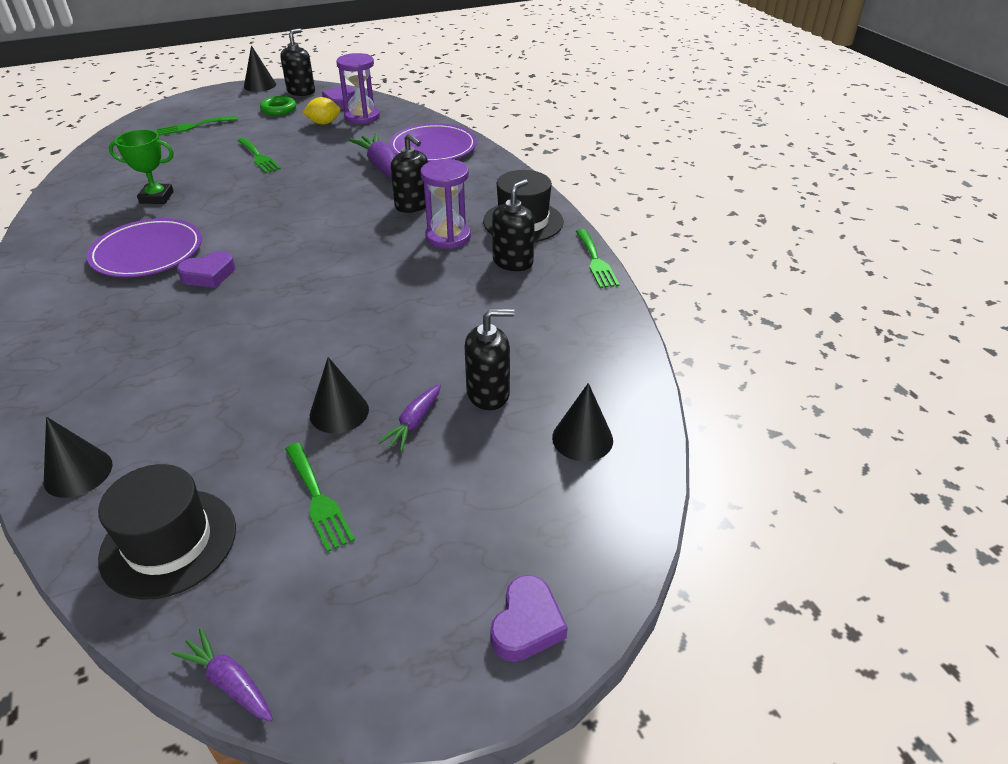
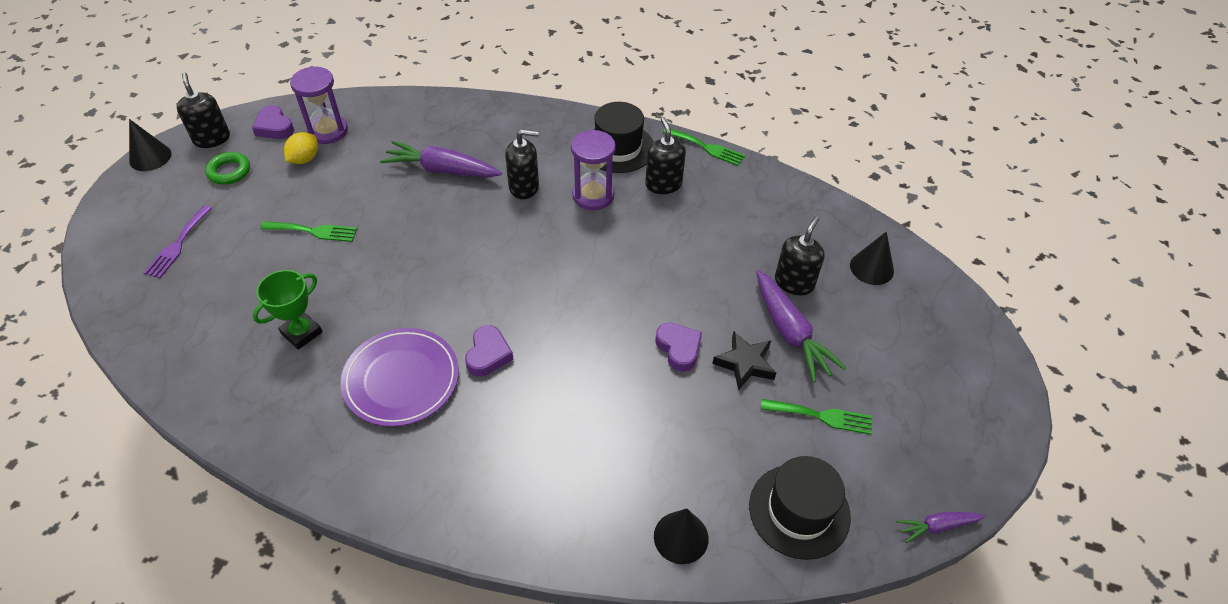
camera: 50 degrees left, 10 degrees up
green fork [157,116,238,136] -> purple fork [144,205,212,278]
black cone [310,357,369,433] -> black star [712,331,776,390]
purple carrot [378,384,441,451] -> purple carrot [756,270,847,382], size x1.83
purple plate [389,123,477,162] -> none
purple heart [490,575,568,662] -> purple heart moved to [655,323,702,372]

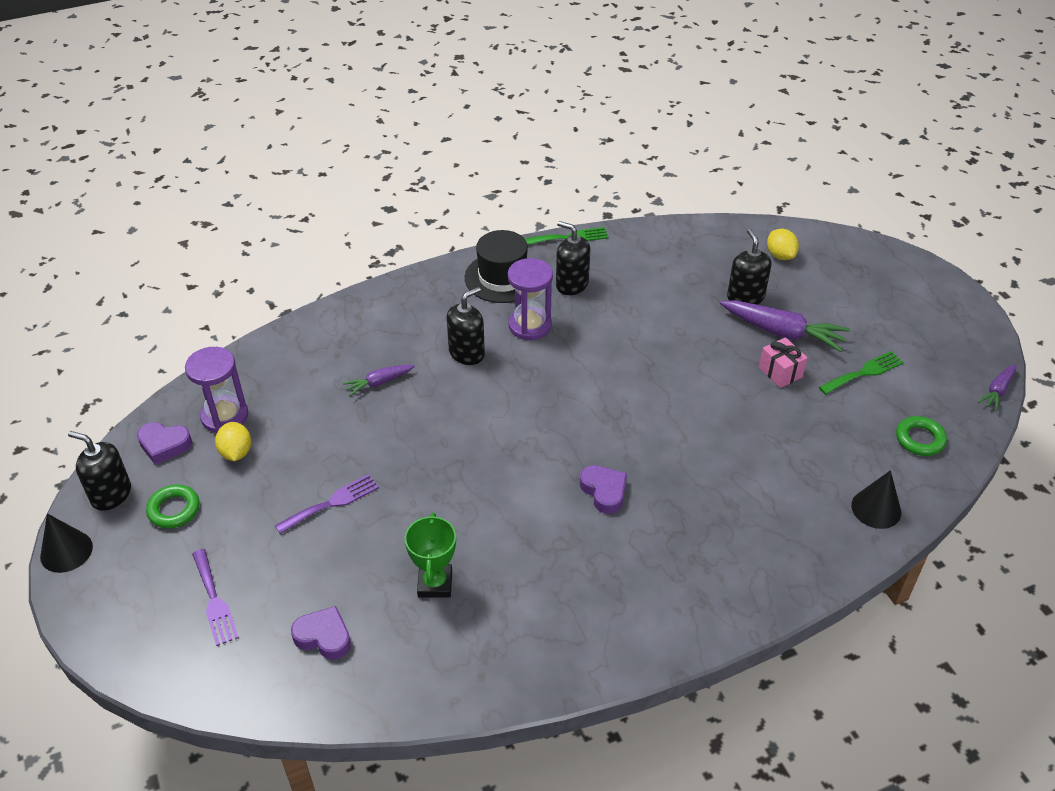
camera: 40 degrees left, 5 degrees down
green fork [261,221,357,242] -> purple fork [275,474,379,534]
purple plate [340,328,459,427] -> none
purple carrot [380,141,502,178] -> purple carrot [343,365,415,396], size x0.55
purple heart [655,323,702,372] -> purple heart moved to [291,606,351,660]
black star [712,331,776,390] -> pink gift [759,337,808,388]
black hat [749,456,851,560] -> green ring [896,416,947,456]
black cone [850,232,894,285] -> yellow lemon [767,229,799,260]

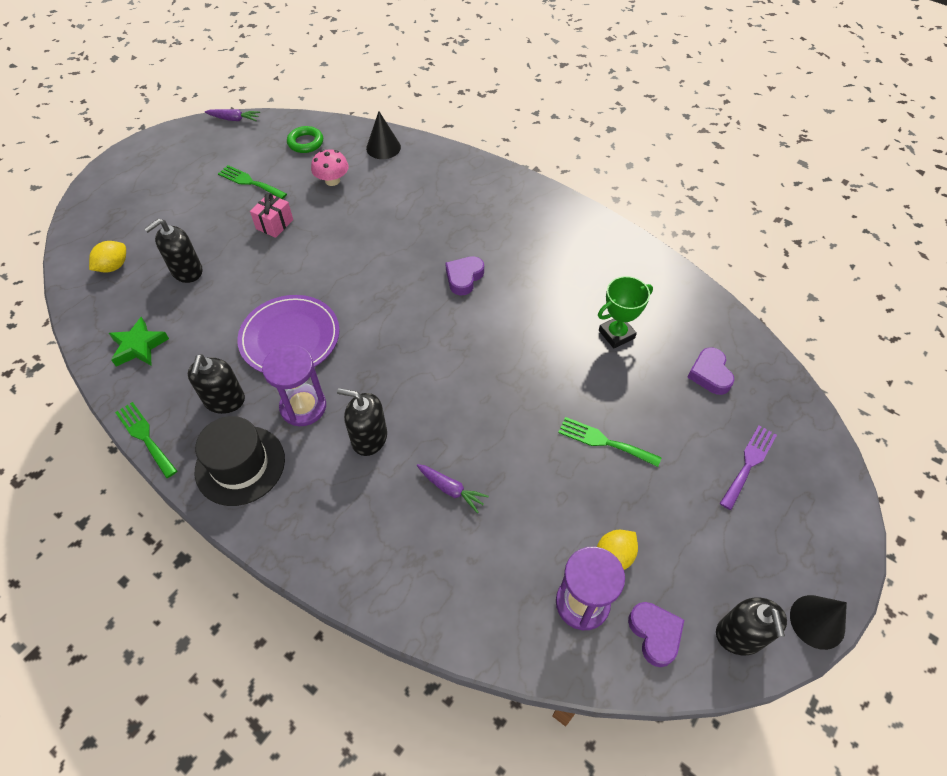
camera: 120 degrees left, 10 degrees up
green ring [146,484,200,529] -> none
purple fork [275,474,379,534] -> green fork [558,417,662,467]
purple carrot [720,300,850,352] -> none
none -> green star [109,317,169,367]
none -> purple plate [237,295,340,373]
none -> pink mushroom [311,149,349,186]

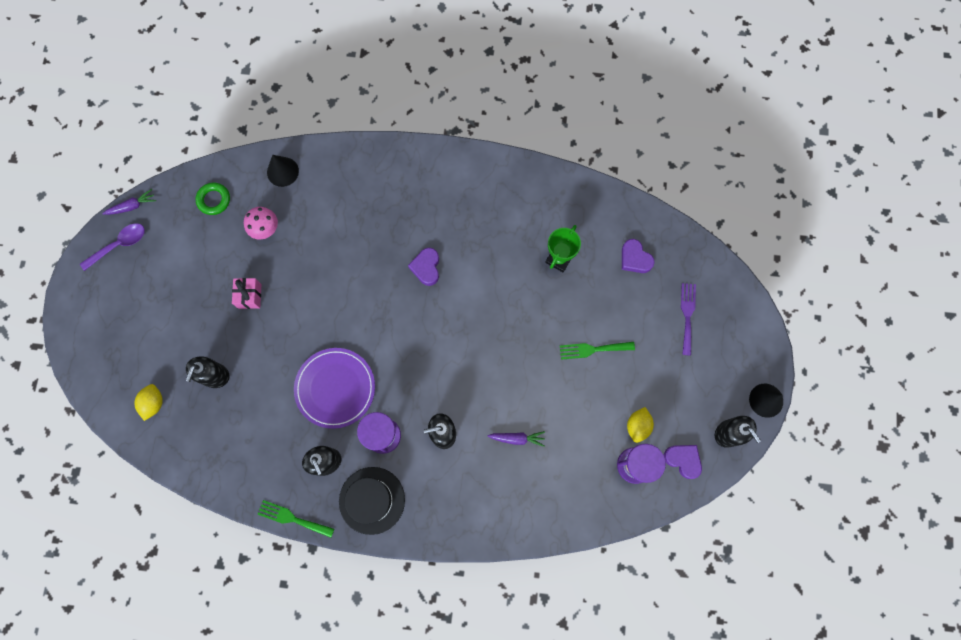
camera: 30 degrees left, 20 degrees up
green star [109,317,169,367] -> none
green fork [218,165,287,199] -> none
none -> purple spoon [80,223,145,271]

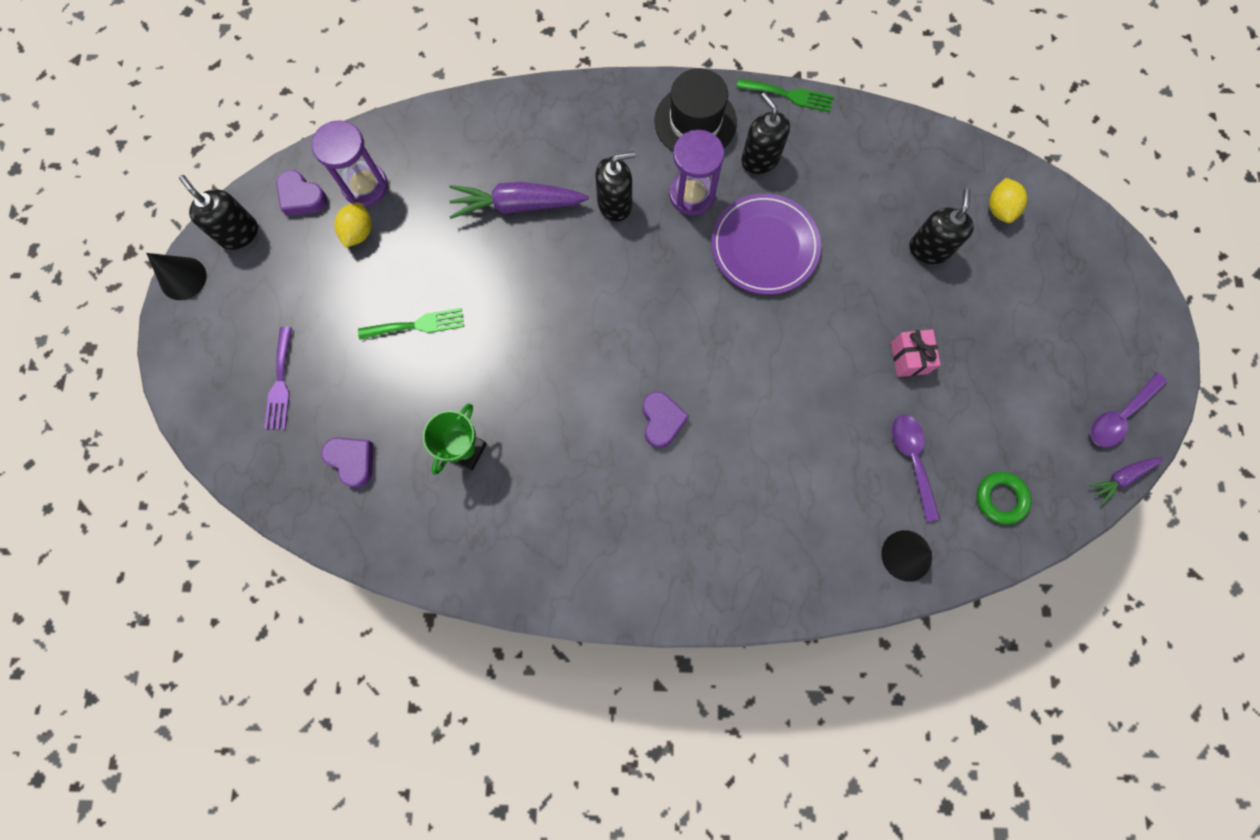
camera: 175 degrees right, 0 degrees up
pink mushroom [244,207,278,239] -> purple spoon [892,415,940,522]
purple carrot [488,431,545,447] -> purple carrot [449,182,589,219], size x1.83

